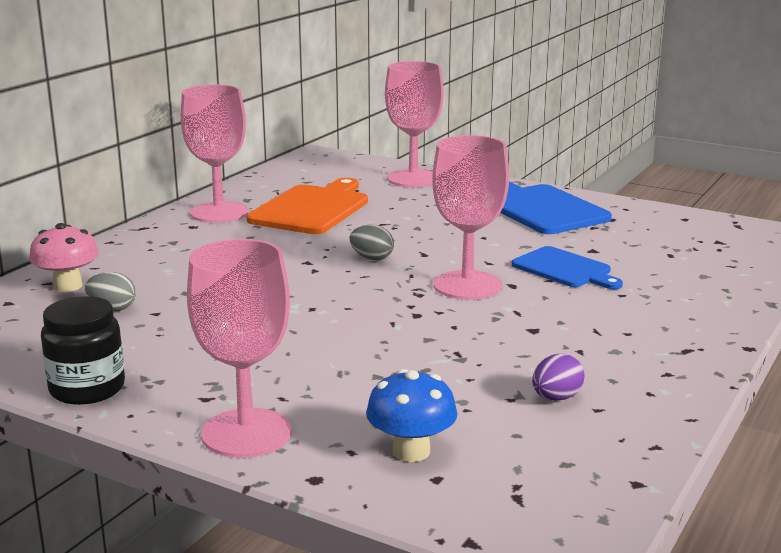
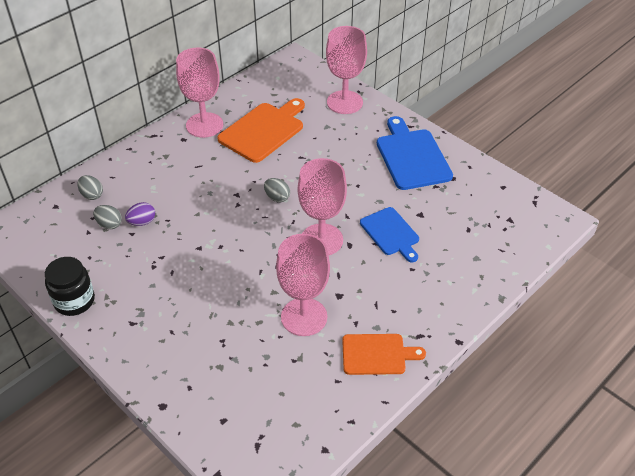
camera: 15 degrees right, 25 degrees up
pink mushroom [29,223,99,292] -> grey egg [77,175,103,200]
pink goblet [187,239,292,458] -> pink goblet moved to [276,234,330,336]
blue mushroom [366,369,458,462] -> none
purple egg [532,354,585,401] -> purple egg moved to [125,202,155,226]
none -> orange cutting board [342,334,426,375]

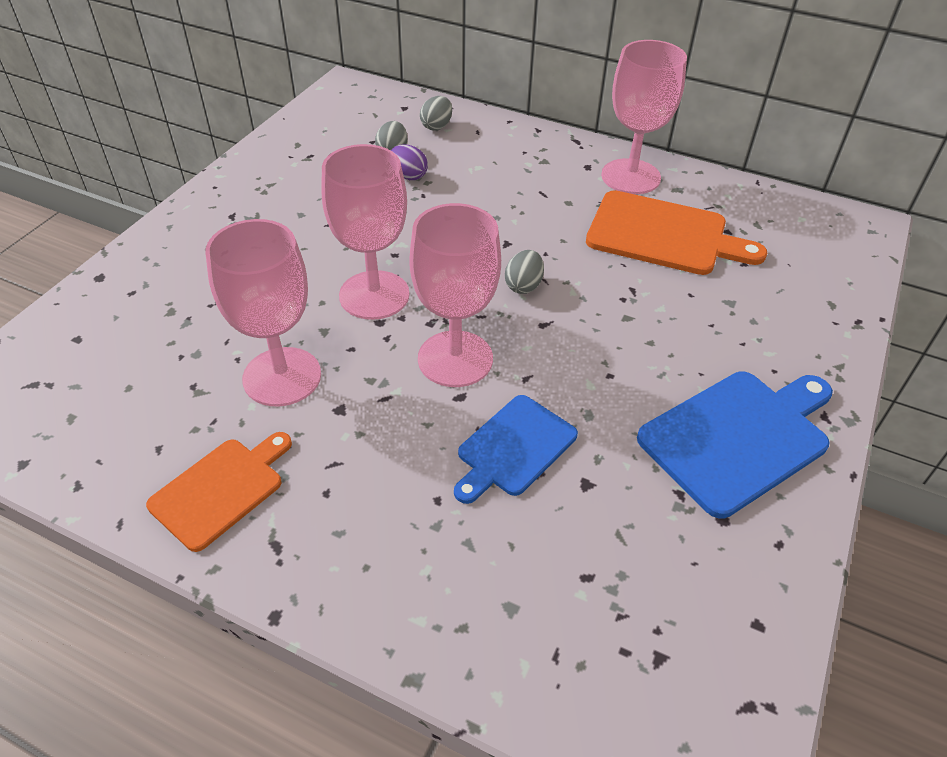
camera: 70 degrees right, 0 degrees up
black jar [45,257,95,316] -> none
pink goblet [326,26,367,114] -> pink goblet moved to [321,144,410,320]
orange cutting board [342,334,426,375] -> orange cutting board turned 120 degrees counterclockwise [146,432,292,552]

